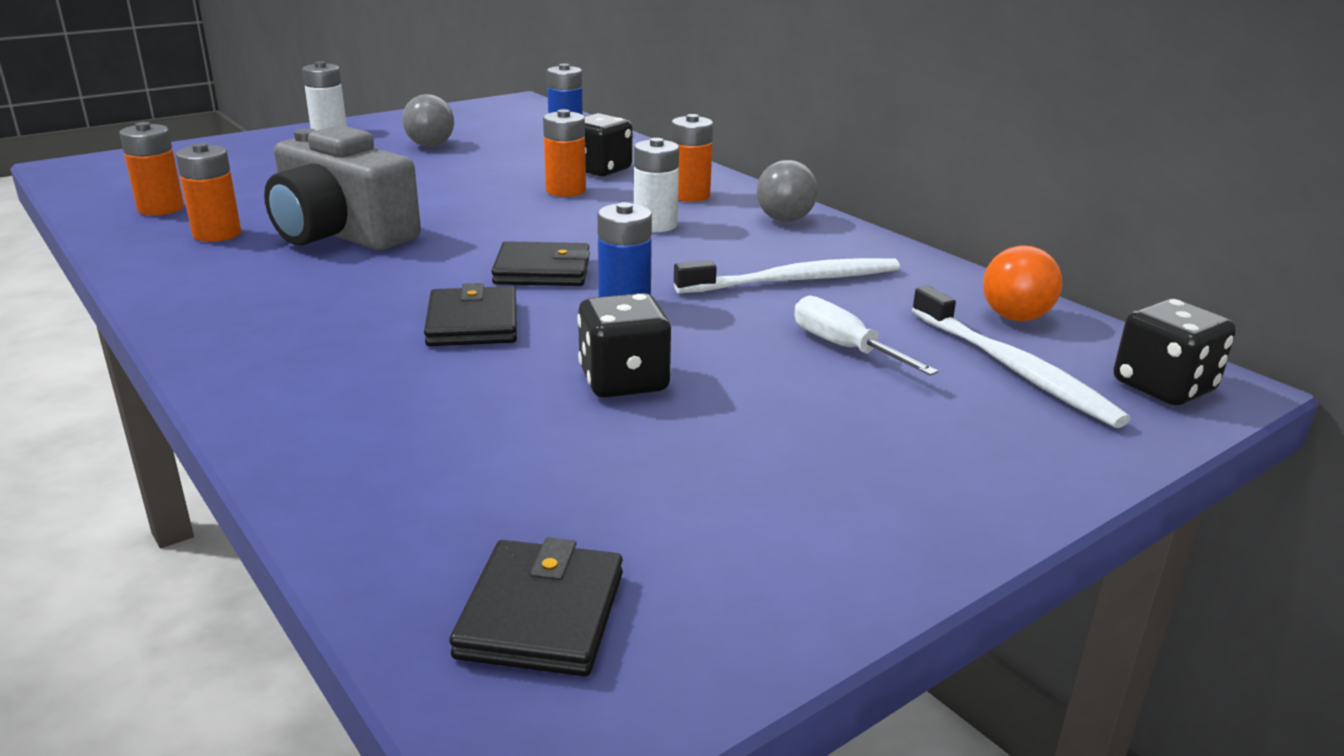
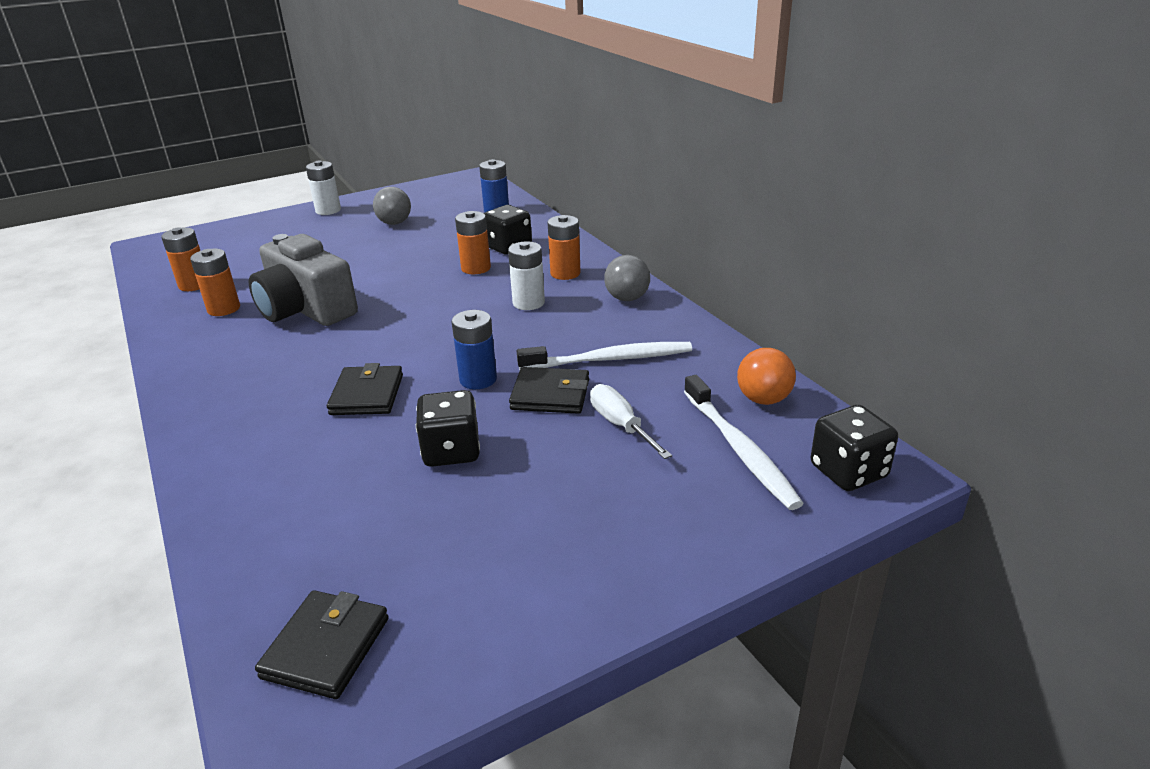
camera: 10 degrees right, 5 degrees up
black wallet [491,241,590,286] -> black wallet moved to [509,367,589,414]

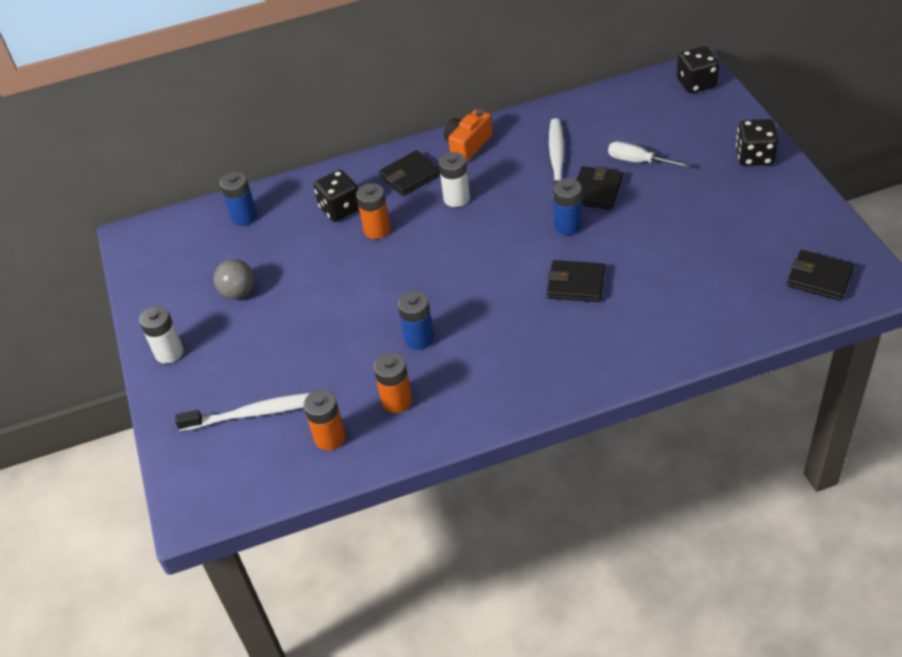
camera: 75 degrees left, 15 degrees up
grey camera [249,234,358,326] -> blue battery [398,291,434,350]
black dice [416,390,480,467] -> black dice moved to [736,119,778,166]
orange battery [548,215,581,280] -> black wallet [379,150,440,196]
white screwdriver [590,384,672,459] -> white screwdriver turned 45 degrees clockwise [608,141,690,168]
grey ball [604,255,650,301] -> orange camera [444,109,493,163]
white toothbrush [684,375,804,510] -> white toothbrush moved to [175,393,310,431]
orange ball [737,348,796,405] -> none

